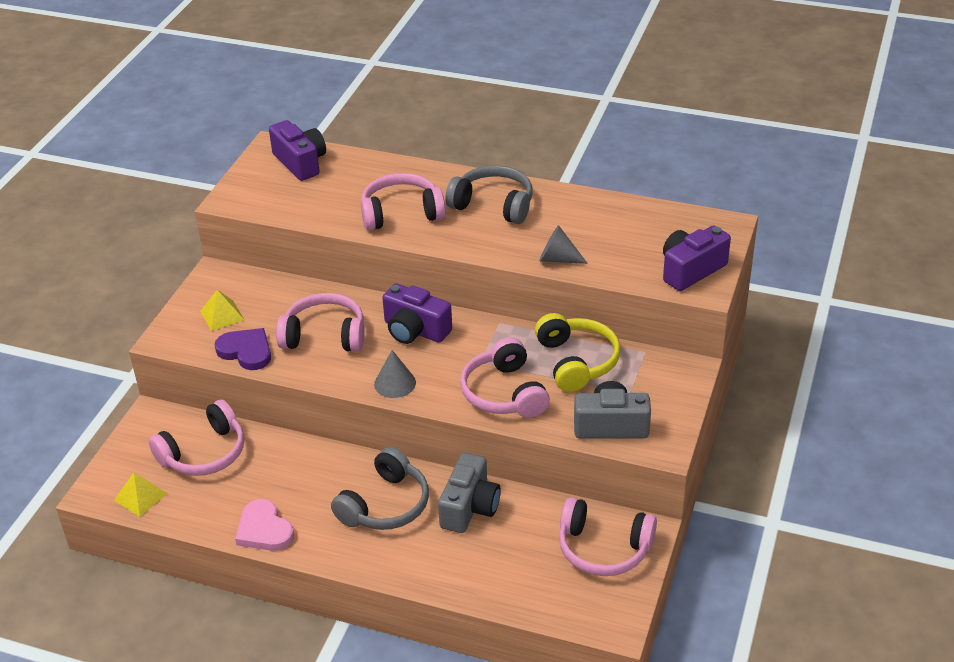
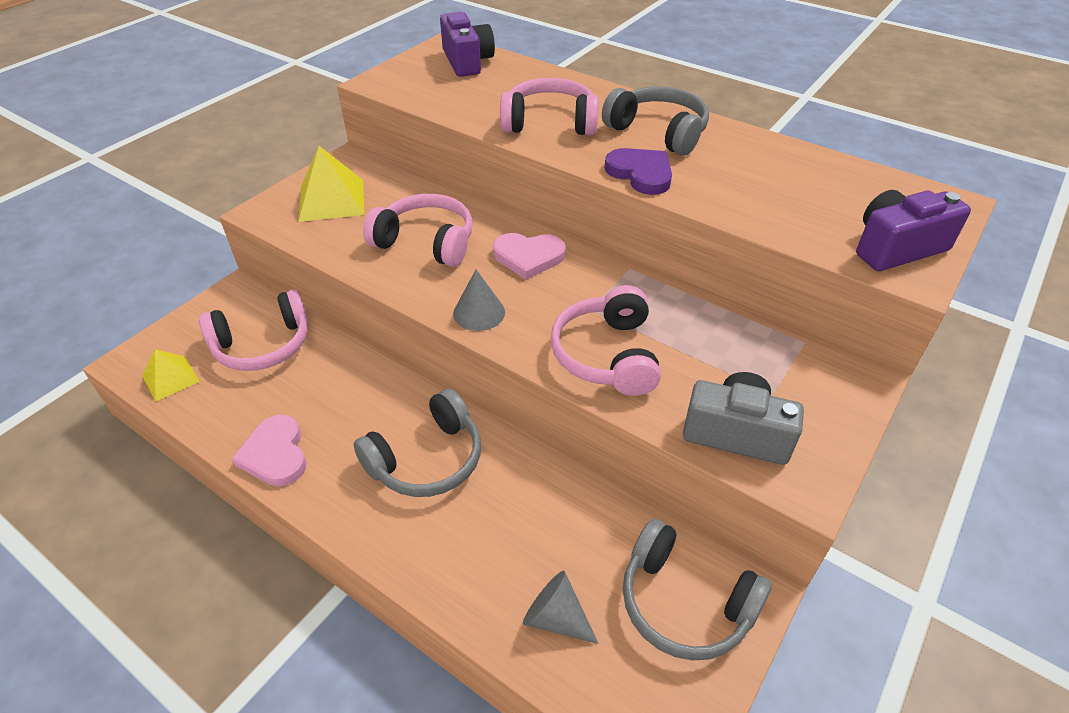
camera: 15 degrees right, 5 degrees up
yellow pyramid [200,290,244,331] -> yellow pyramid [298,146,364,222], size x1.63
purple heart [215,328,271,370] -> purple heart moved to [605,148,672,195]
purple camera [382,283,452,344] -> pink heart [493,233,566,280]
grey camera [438,453,501,533] -> none
yellow headphones [535,313,621,392] -> none
grey cone [539,225,588,264] -> grey cone moved to [523,571,599,644]
pink headphones [559,497,657,576] -> grey headphones [623,519,772,661]

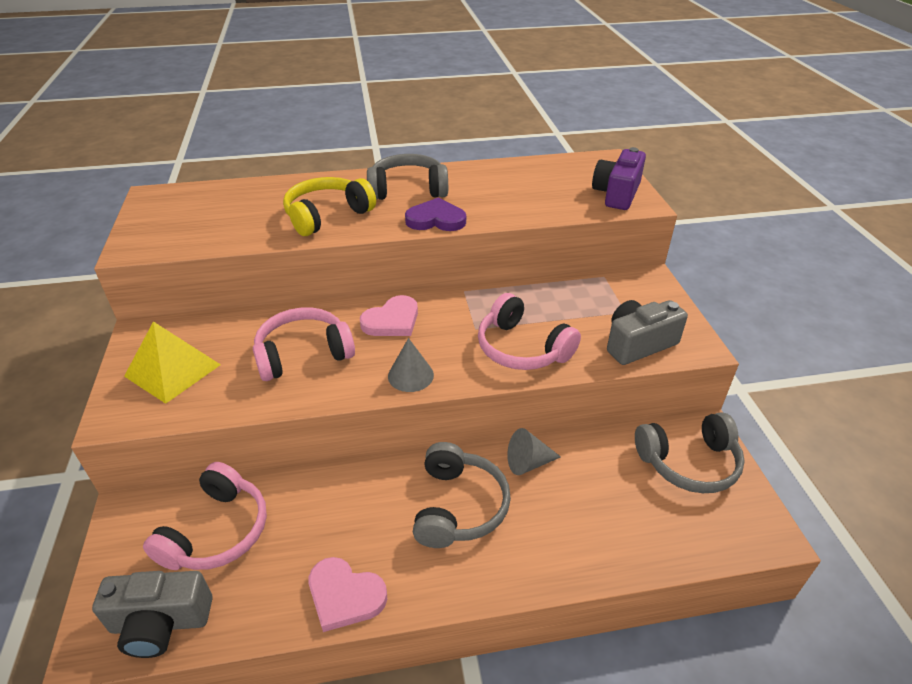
camera: 45 degrees left, 5 degrees down
yellow pyramid [142,349,200,402] -> grey camera [92,571,213,658]
purple camera [440,12,495,77] -> none
pink headphones [500,78,599,136] -> yellow headphones [283,177,376,236]
grey cone [523,571,599,644] -> grey cone moved to [507,428,561,475]

